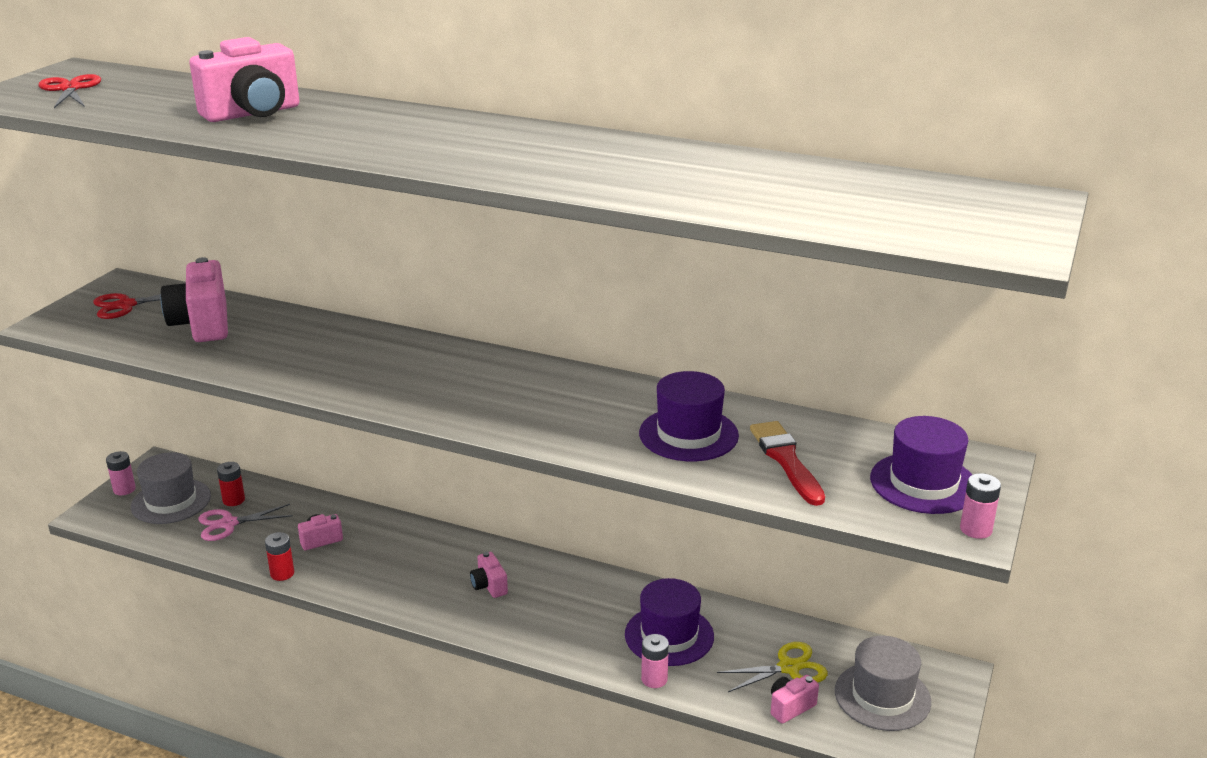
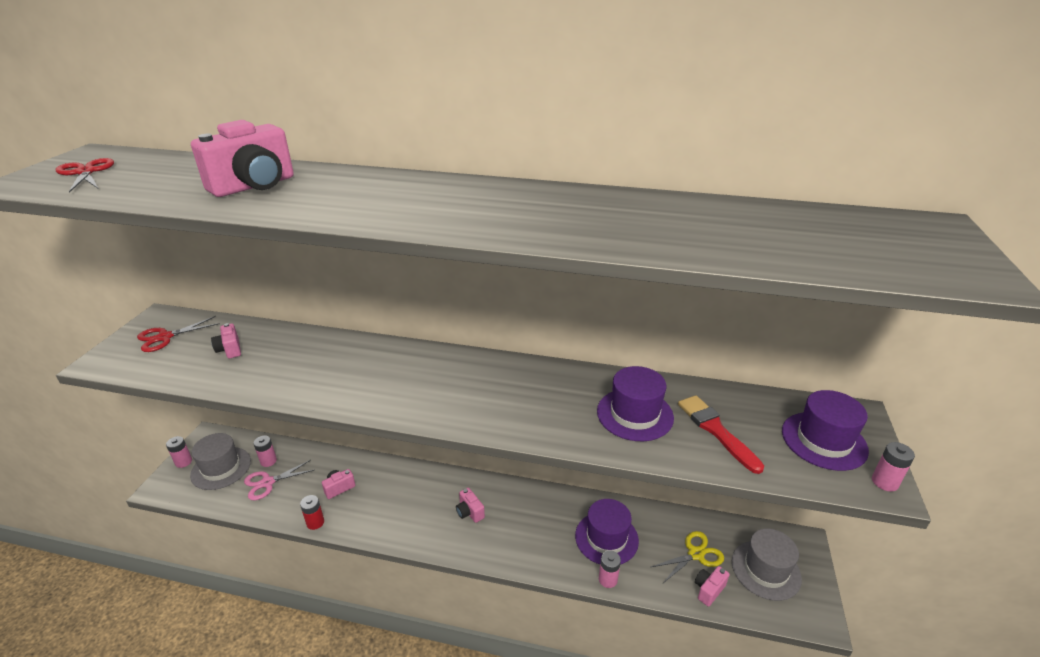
camera: 10 degrees left, 5 degrees up
pink camera [161,257,228,342] -> pink camera [211,323,241,358], size x0.51
red battery [217,462,245,506] -> pink battery [254,435,277,467]

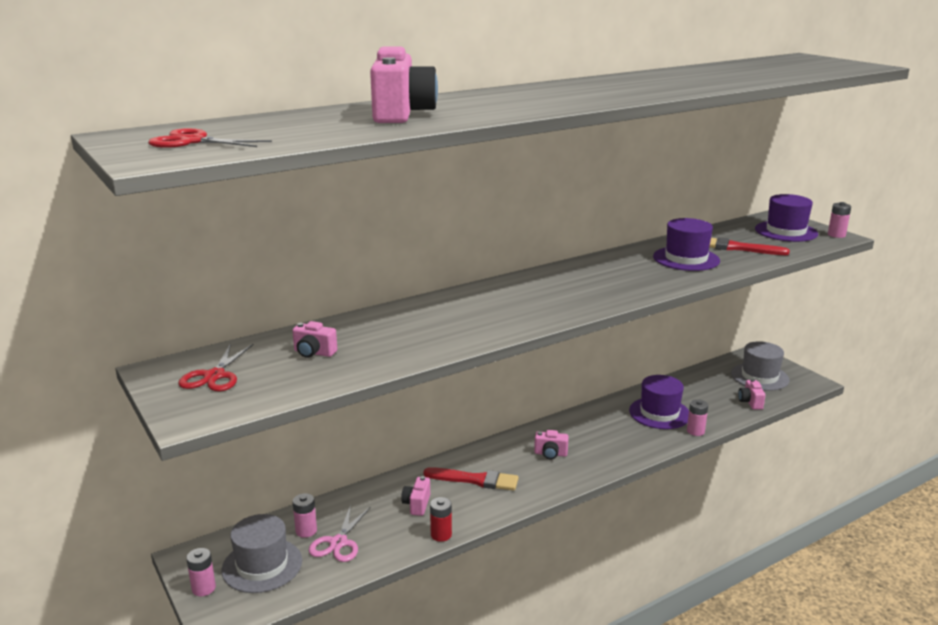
camera: 45 degrees left, 10 degrees down
yellow scissors [651,531,724,583] -> none
none -> red brush [424,467,519,491]

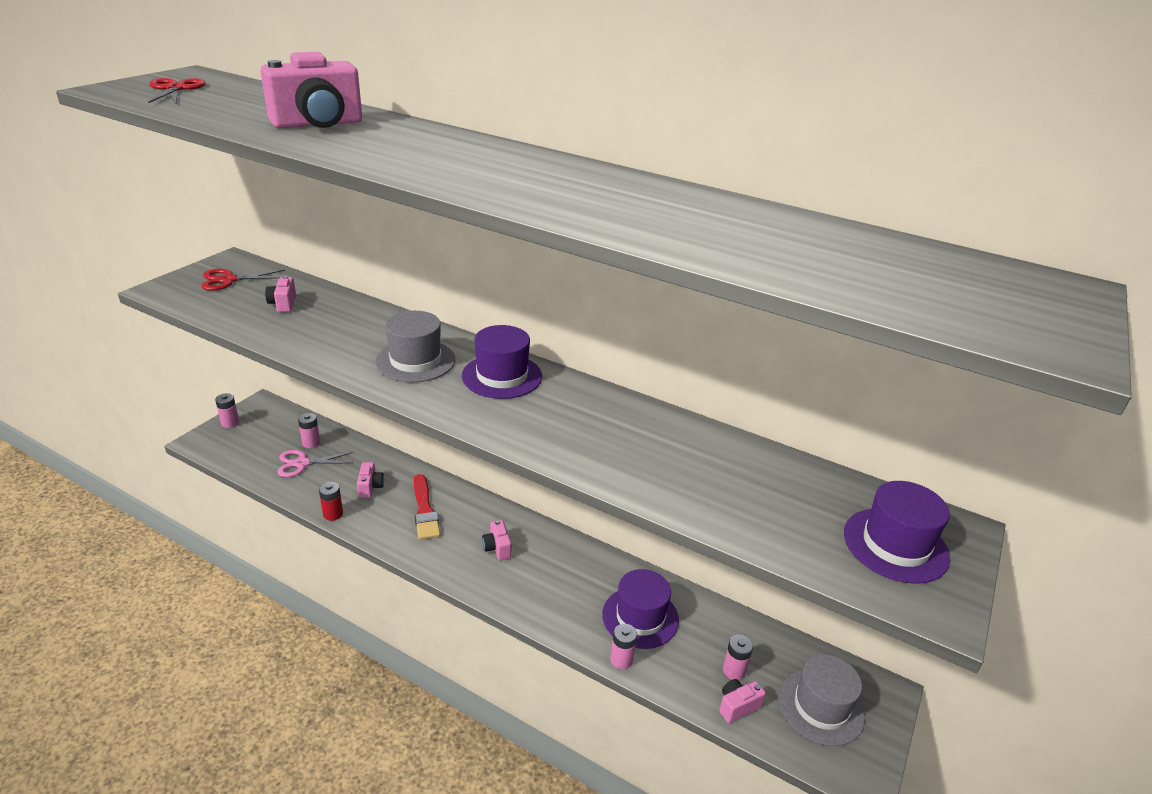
camera: 60 degrees right, 10 degrees up
grey hat [221,514,302,593] -> grey hat moved to [375,311,455,382]
pink camera [401,476,430,516] -> pink camera turned 105 degrees clockwise [357,462,384,498]
purple hat [653,218,720,271] -> purple hat moved to [462,325,542,399]
red brush [709,237,790,255] -> none
pink battery [828,202,851,238] -> pink battery moved to [723,635,753,680]

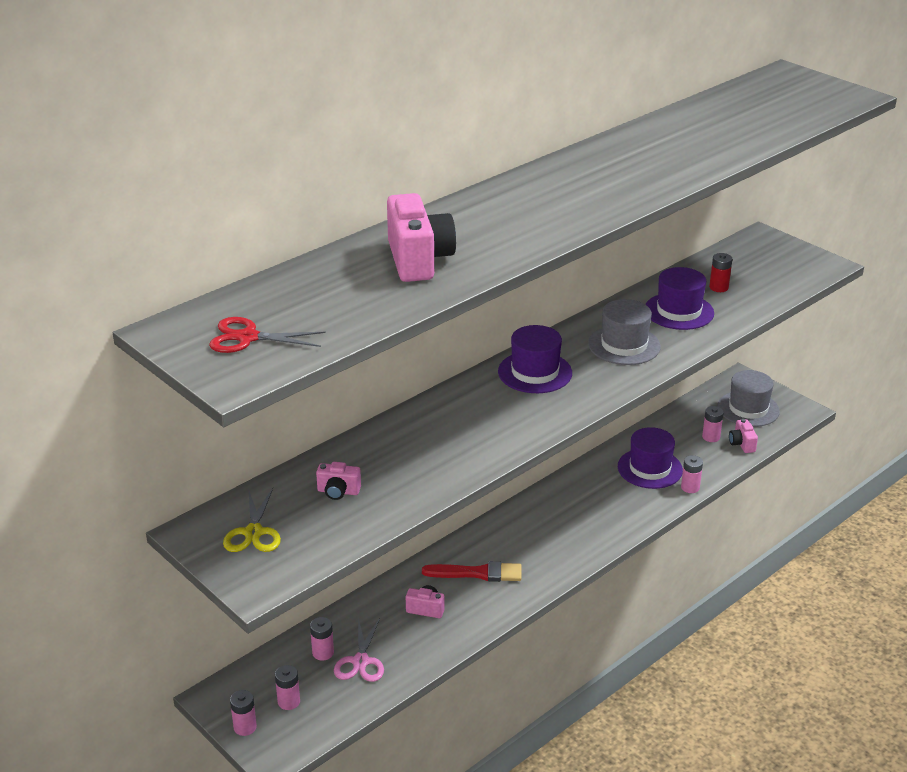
camera: 70 degrees left, 0 degrees up
red scissors [202,269,285,291] -> yellow scissors [223,488,281,552]
red battery [319,482,343,521] -> red battery moved to [709,253,732,292]
grey hat [375,311,455,382] -> grey hat moved to [588,299,661,365]
pink camera [482,520,511,560] -> none
purple hat [844,481,950,584] -> purple hat moved to [645,267,714,330]
none -> pink battery [275,665,300,710]

